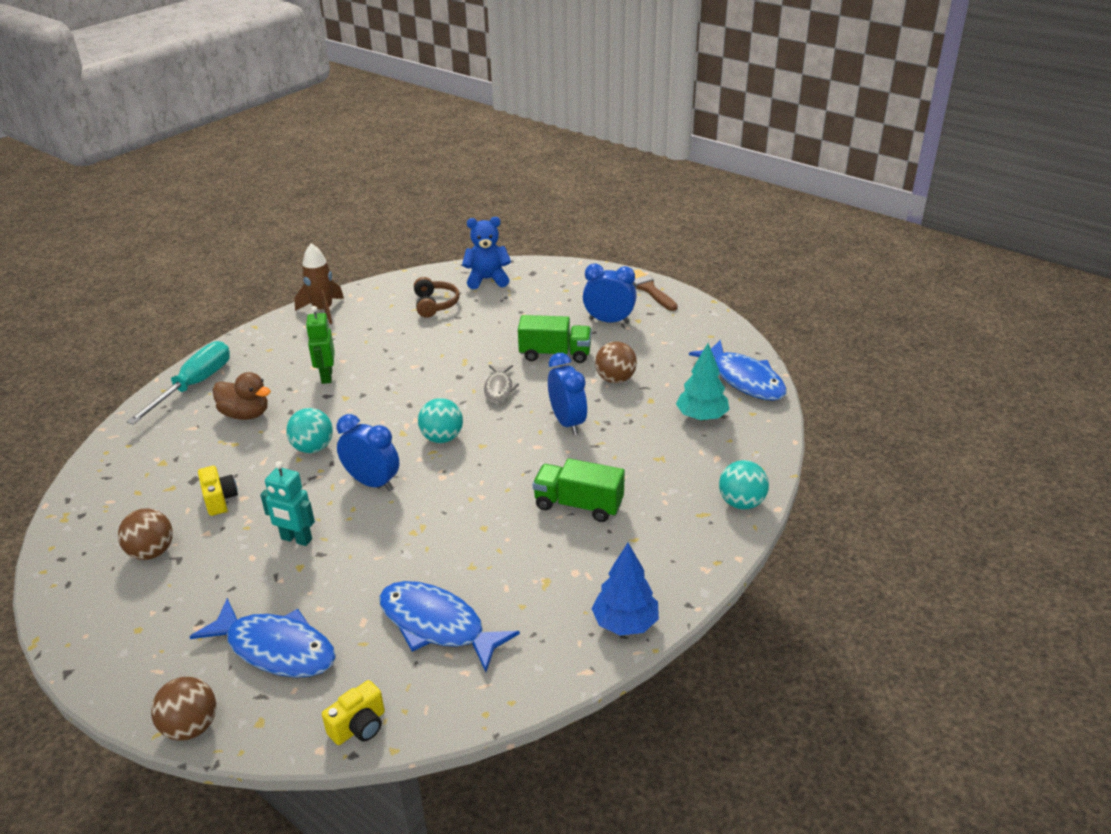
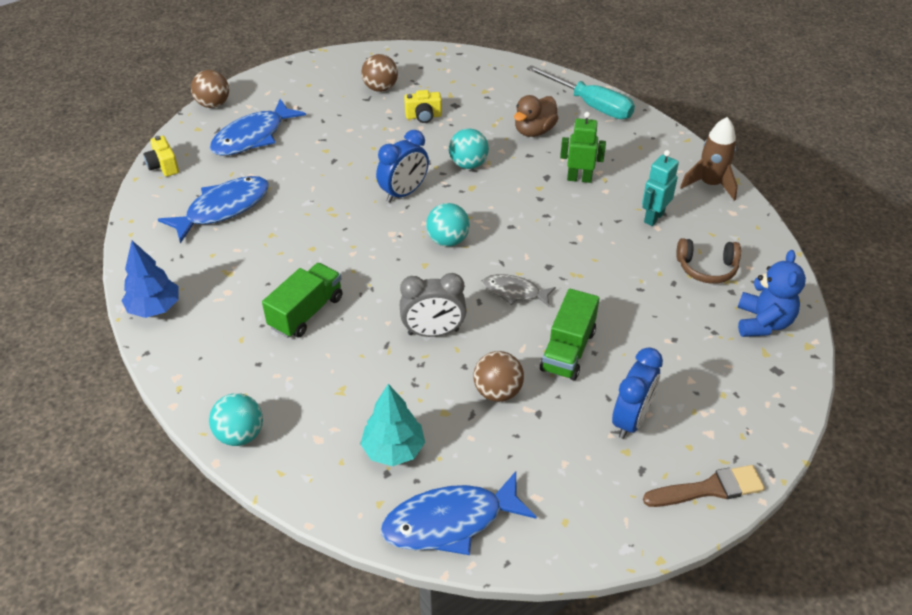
camera: 105 degrees right, 10 degrees up
turquoise robot [260,461,315,546] -> turquoise robot moved to [642,150,679,226]
blue clock [548,353,587,435] -> grey clock [400,273,467,337]

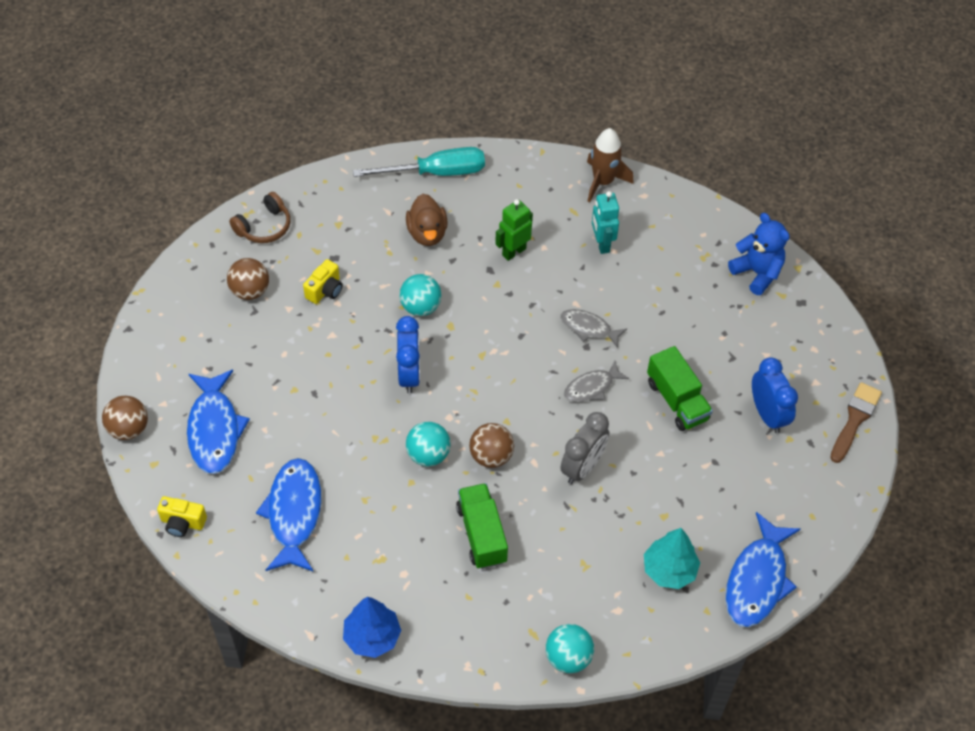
camera: 50 degrees left, 10 degrees up
turquoise ball [426,203,470,247] -> turquoise ball moved to [406,422,451,467]
brown ball [473,351,524,402] -> brown ball moved to [469,423,514,468]
brown headphones [676,238,741,284] -> brown headphones moved to [229,192,290,243]
none -> grey fish [560,309,627,348]

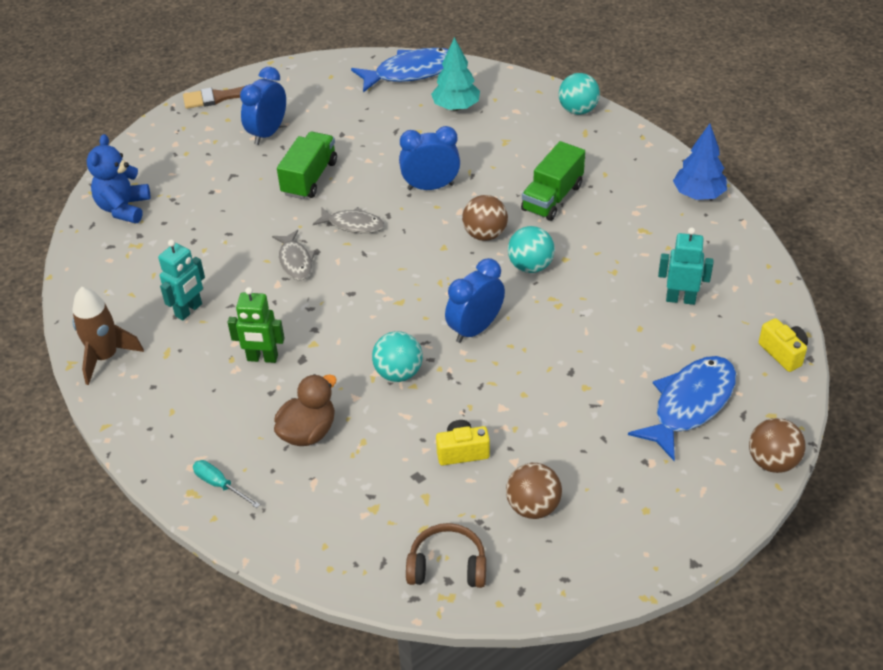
camera: 130 degrees left, 10 degrees down
blue fish [256,458,321,572] -> turquoise robot [658,228,714,305]
turquoise screwdriver [353,147,485,177] -> turquoise screwdriver [193,460,260,508], size x0.48
grey clock [560,412,609,484] -> blue clock [399,126,460,190]

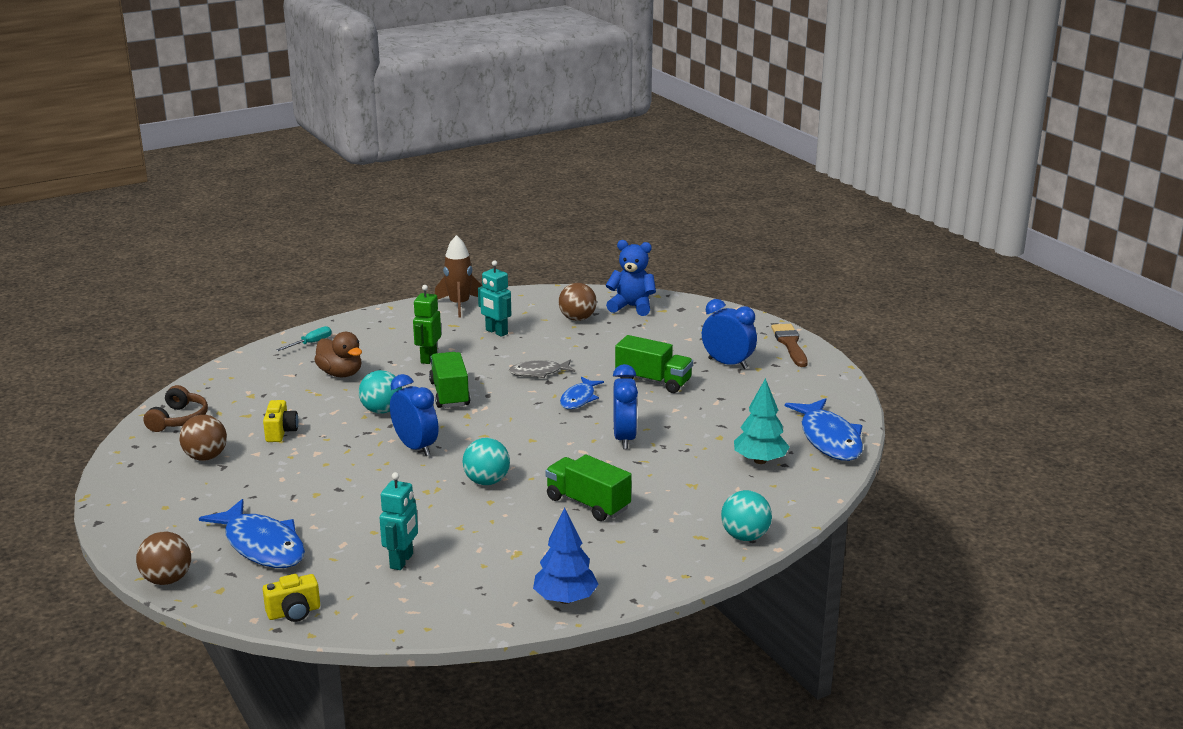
camera: 95 degrees right, 20 degrees down
grey fish [313,207,385,233] -> blue fish [560,377,604,409]
brown ball [462,195,508,241] -> brown ball moved to [559,283,597,321]
none -> green truck [429,352,470,408]

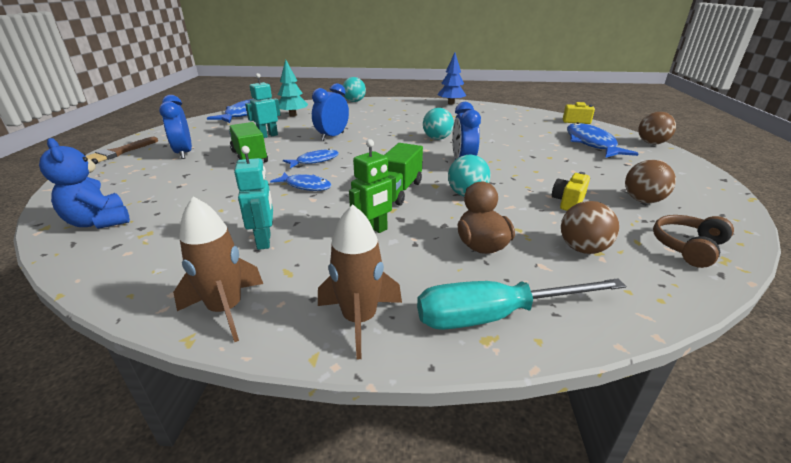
camera: 145 degrees left, 5 degrees up
turquoise screwdriver [276,326,332,351] -> turquoise screwdriver [417,278,626,330], size x2.09
turquoise robot [380,472,418,570] -> turquoise robot moved to [245,73,281,138]
grey fish [509,360,575,378] -> blue fish [270,172,331,191]
green truck [545,454,632,521] -> none
brown ball [559,283,597,321] -> brown ball moved to [561,201,619,254]
none -> brown rocket [318,204,402,359]

